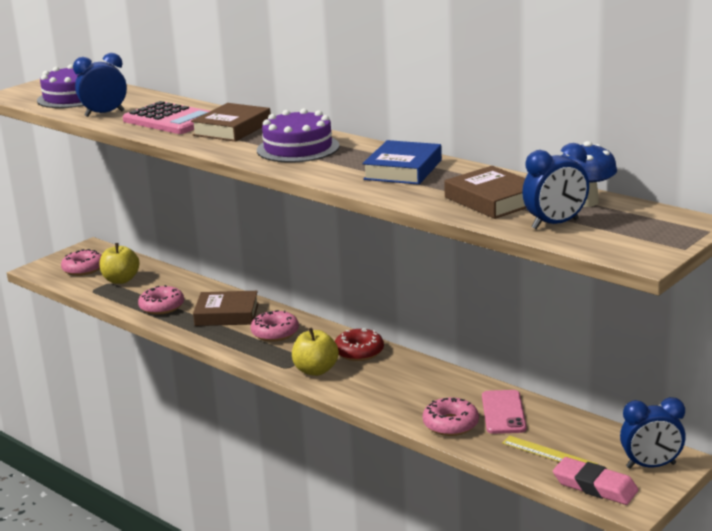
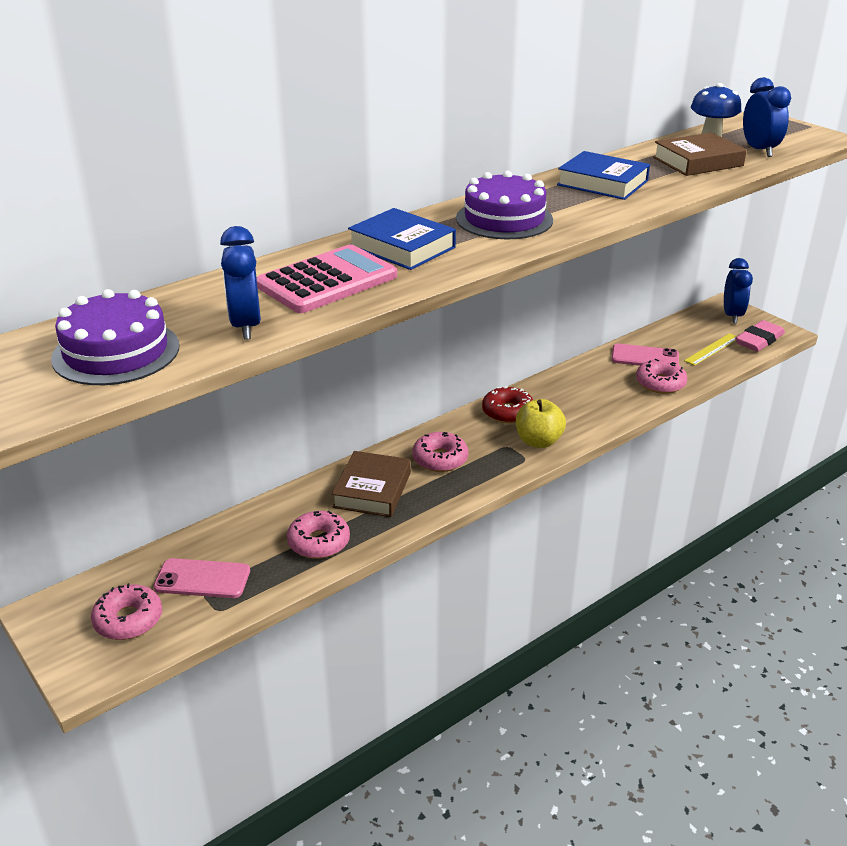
camera: 80 degrees left, 10 degrees up
yellow apple [99,243,140,284] -> pink phone [153,558,250,598]
brown book [191,103,271,142] -> blue book [348,208,456,270]

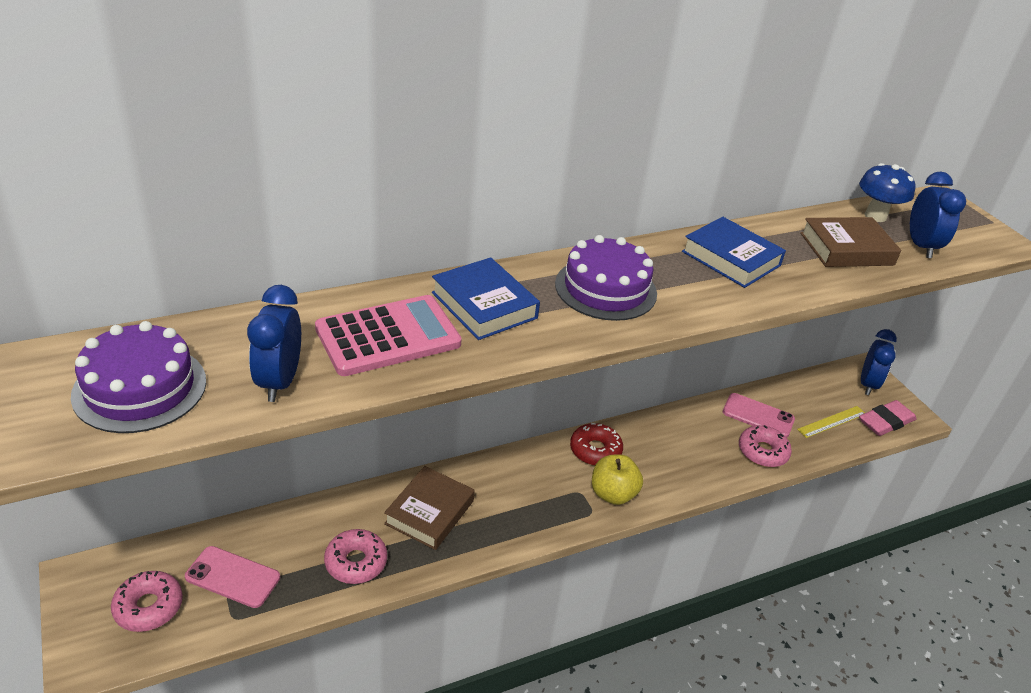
camera: 10 degrees right, 5 degrees up
pink donut [412,432,468,472] -> none

